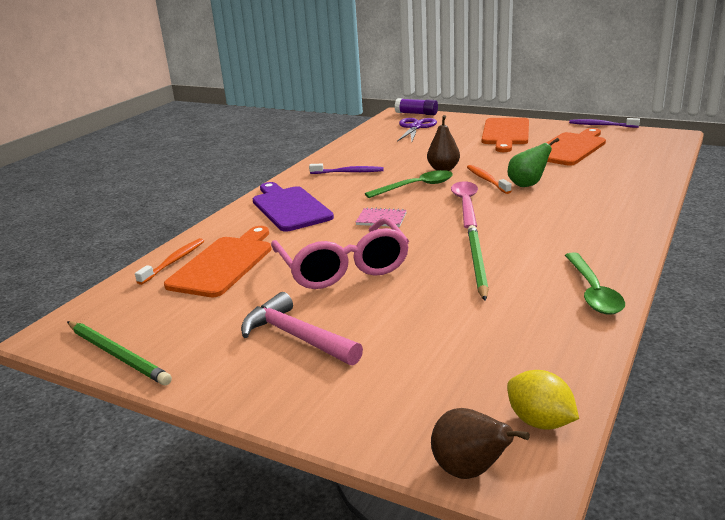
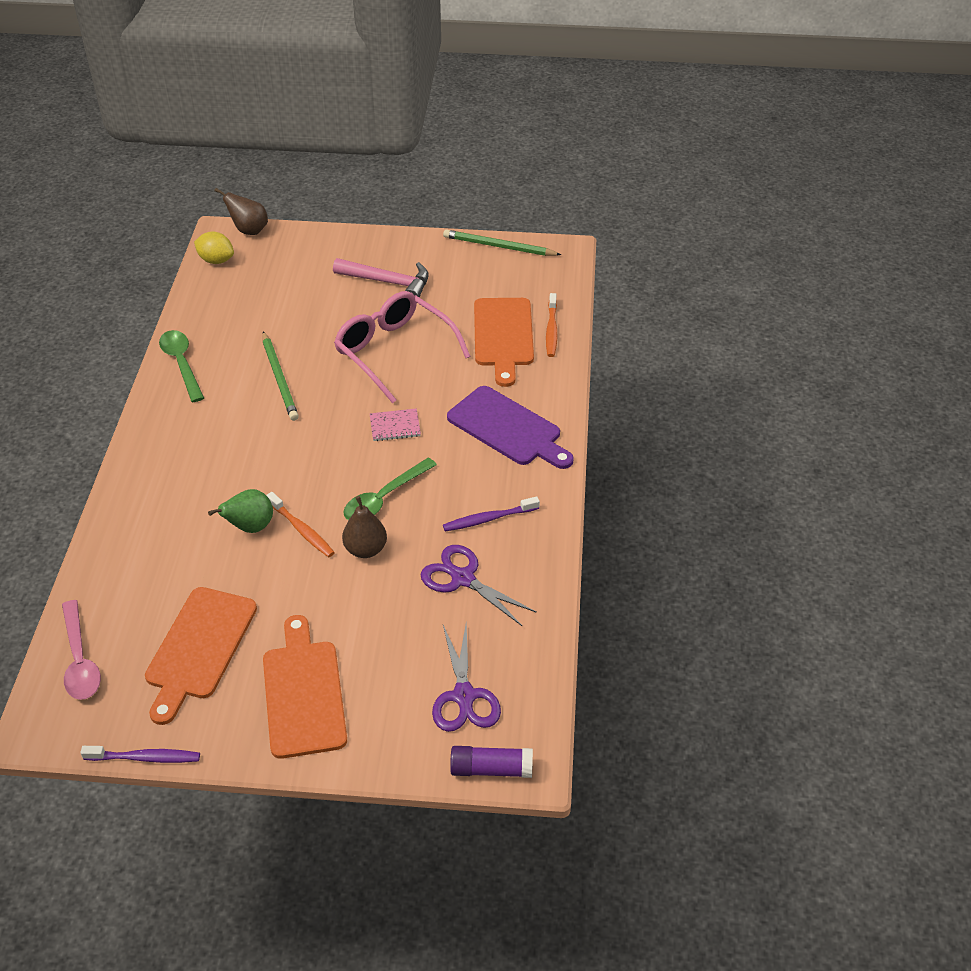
camera: 155 degrees right, 20 degrees up
pink spoon [451,181,478,228] -> pink spoon moved to [62,600,101,700]
none -> purple scissors [420,545,537,626]

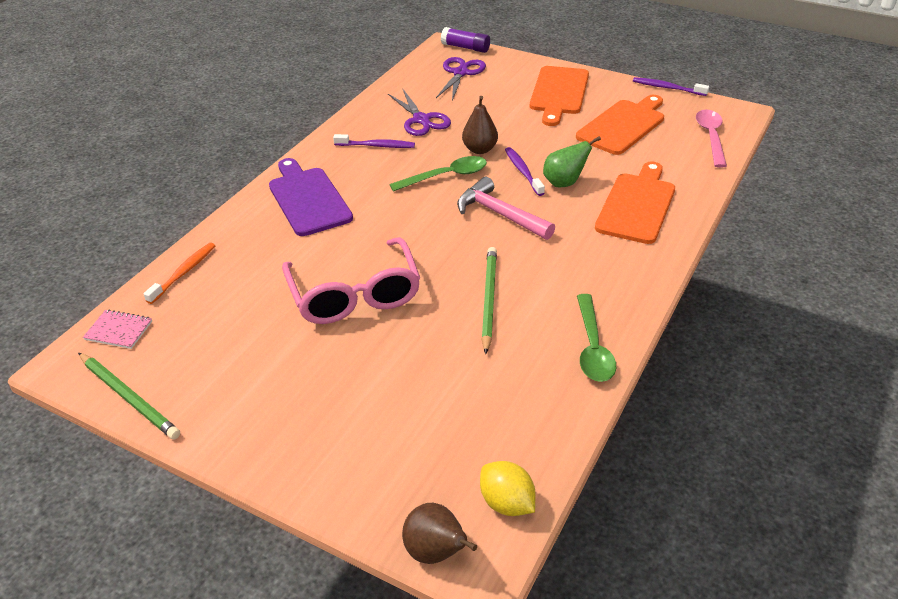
camera: 155 degrees left, 5 degrees down
orange toothbrush [266,492,335,557] -> purple toothbrush [505,147,545,196]
pink hammer [333,258,429,297] -> pink hammer moved to [457,177,555,240]
pink notebook [370,409,421,441] -> pink notebook moved to [83,310,152,349]
orange cutting board [474,298,534,387] -> orange cutting board moved to [595,161,675,244]

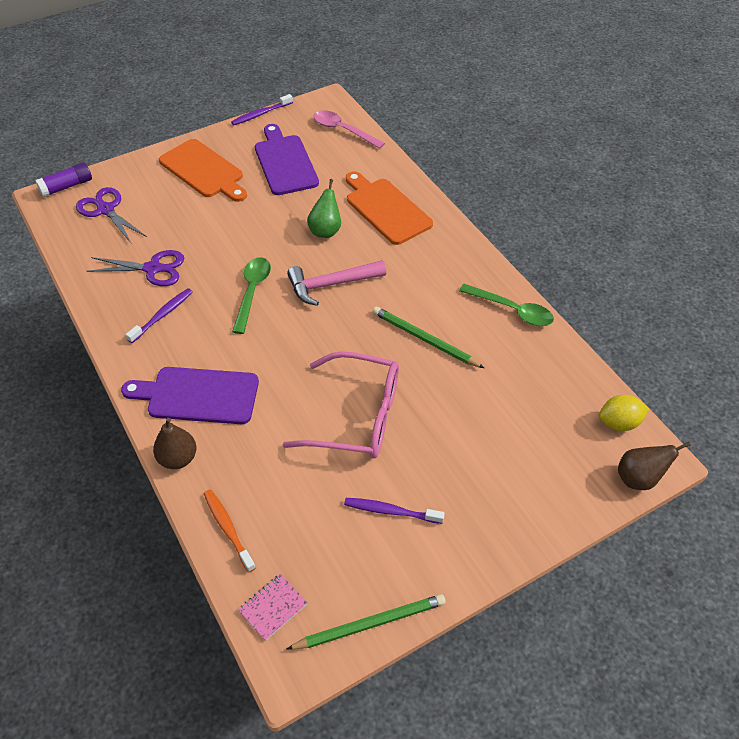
camera: 60 degrees left, 10 degrees up
brown pear [462,96,498,154] -> brown pear moved to [153,418,196,469]
purple toothbrush [505,147,545,196] -> purple toothbrush moved to [344,498,445,524]
orange cutting board [576,95,664,155] -> purple cutting board [255,124,319,195]

